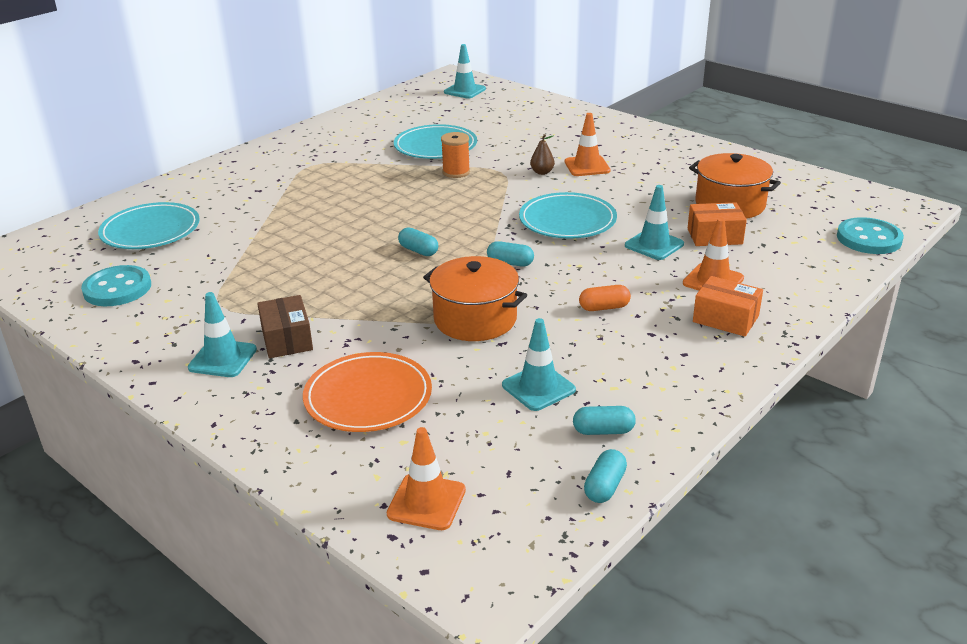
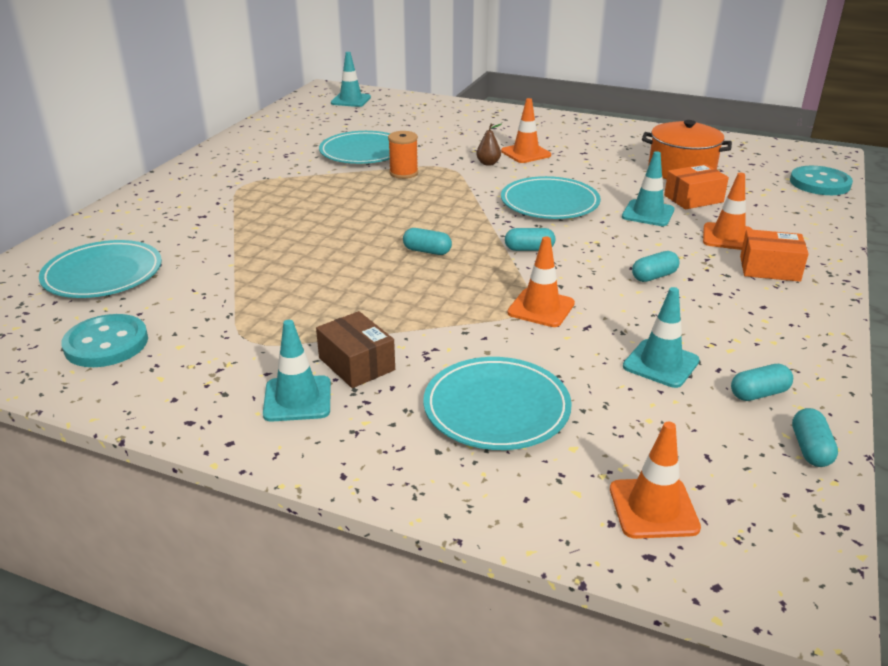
camera: 20 degrees left, 0 degrees up
orange plate [303,352,432,432] -> turquoise plate [423,357,572,450]
orange pot [423,256,527,341] -> orange traffic cone [507,236,575,327]
orange capsule [579,285,631,311] -> turquoise capsule [632,251,680,282]

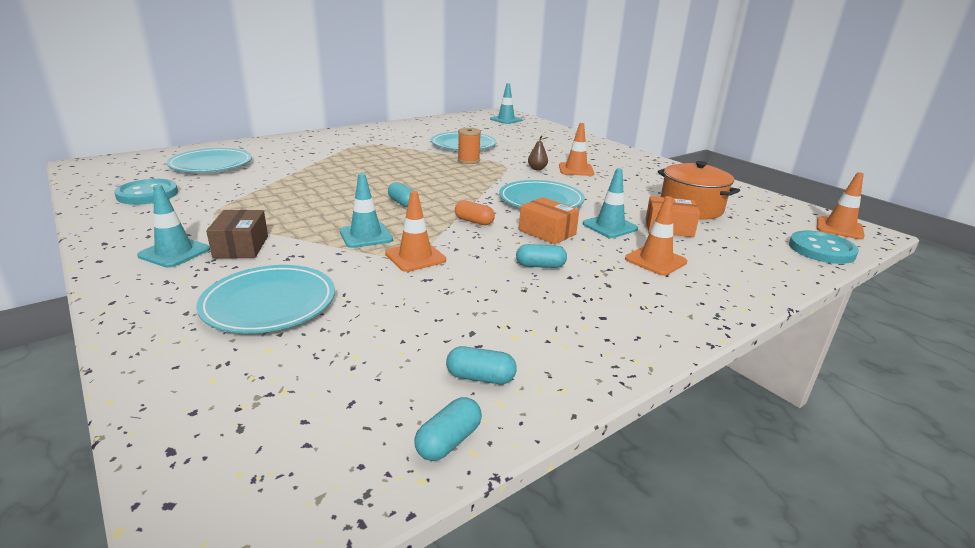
camera: 30 degrees right, 5 degrees down
turquoise capsule [505,228,555,251] -> orange capsule [455,200,495,225]
orange traffic cone [610,422,701,539] -> orange traffic cone moved to [817,172,865,240]
turquoise traffic cone [623,287,700,388] -> turquoise traffic cone moved to [340,173,393,248]
orange box [740,229,809,282] -> orange box moved to [519,197,579,245]

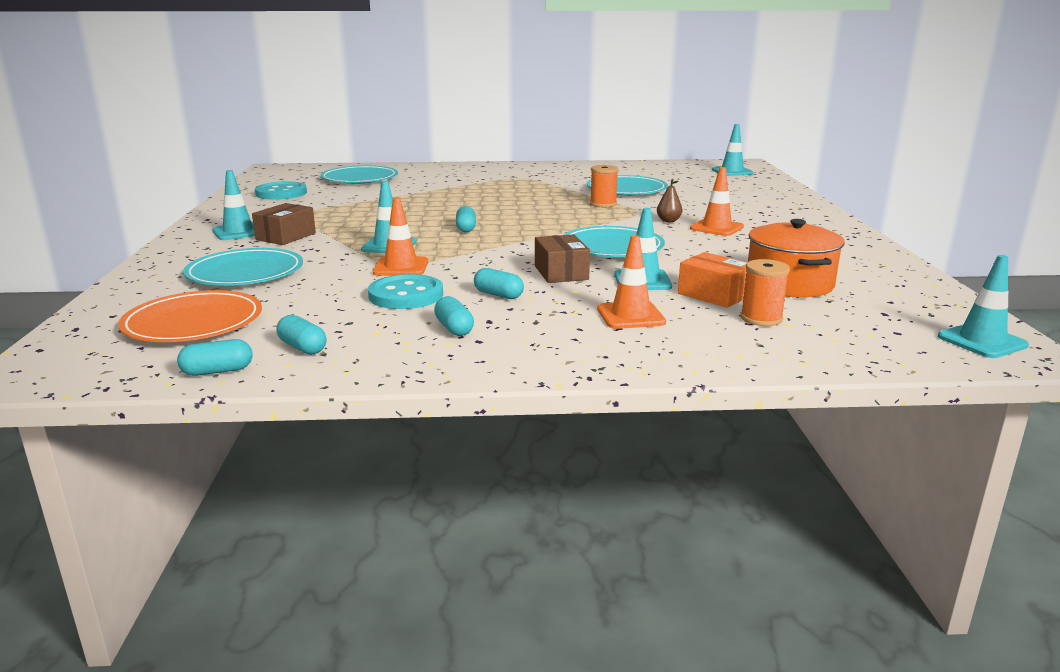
camera: 35 degrees right, 5 degrees down
orange capsule [455,200,495,225] -> none
orange box [519,197,579,245] -> brown box [535,234,590,283]
turquoise button [789,231,859,264] -> turquoise button moved to [368,274,443,309]
orange traffic cone [817,172,865,240] -> turquoise traffic cone [938,255,1029,358]
none -> orange plate [118,290,262,342]
none -> turquoise capsule [434,296,474,336]
none -> orange spool [740,259,790,326]

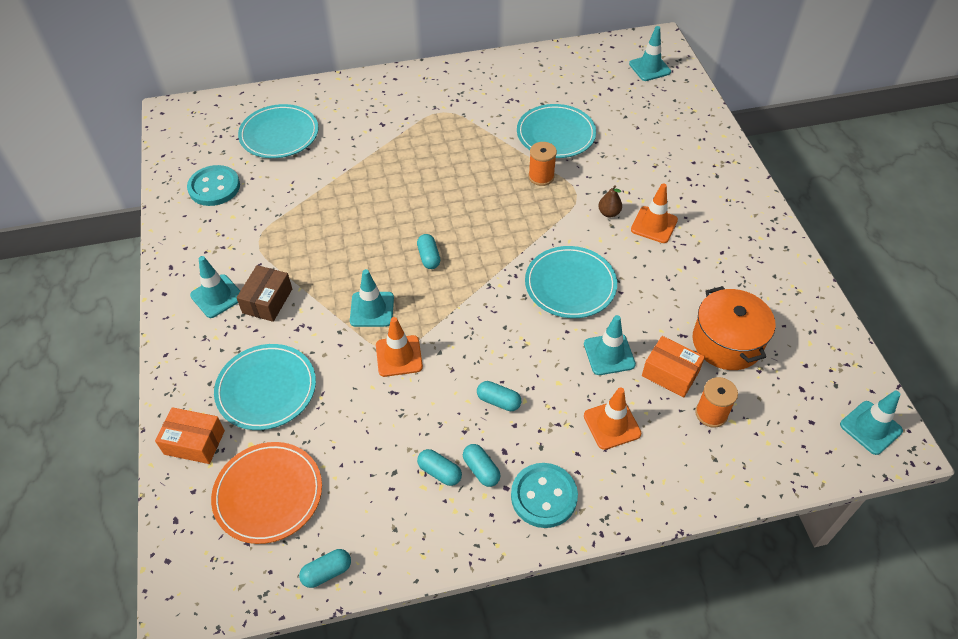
camera: 10 degrees left, 30 degrees up
turquoise capsule [277,315,326,355] -> turquoise capsule moved to [417,449,462,486]
turquoise button [368,274,443,309] -> turquoise button moved to [511,463,578,528]
brown box [535,234,590,283] -> none
none -> orange box [155,407,225,464]

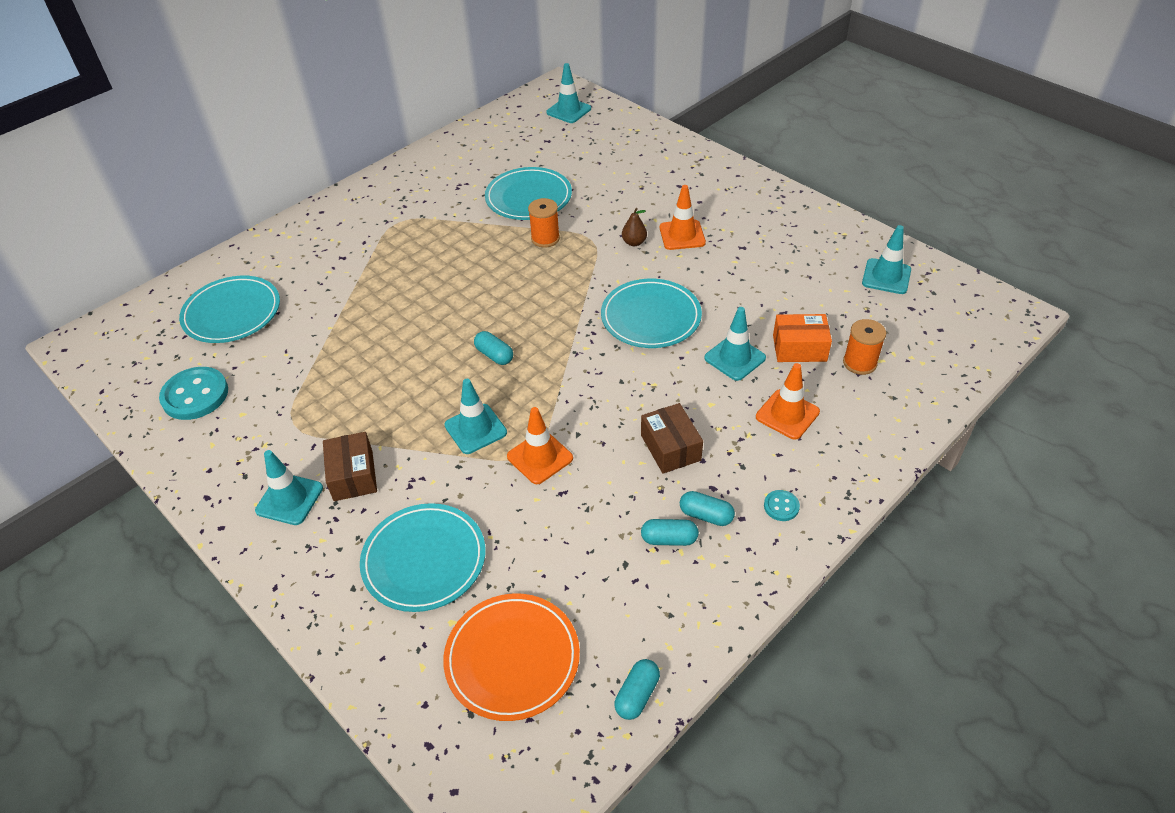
camera: 30 degrees left, 5 degrees down
orange box [155,407,225,464] -> none
turquoise capsule [477,381,521,411] -> brown box [641,403,703,474]
turquoise button [511,463,578,528] -> turquoise button [764,490,800,521], size x0.48
orange pot [692,286,775,370] -> none
turquoise traffic cone [840,391,903,455] -> turquoise traffic cone moved to [862,225,911,294]

